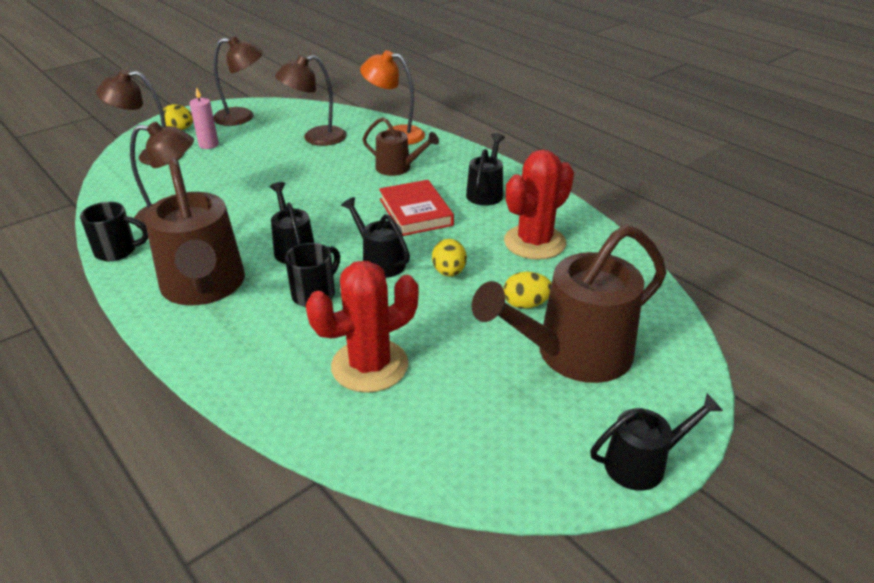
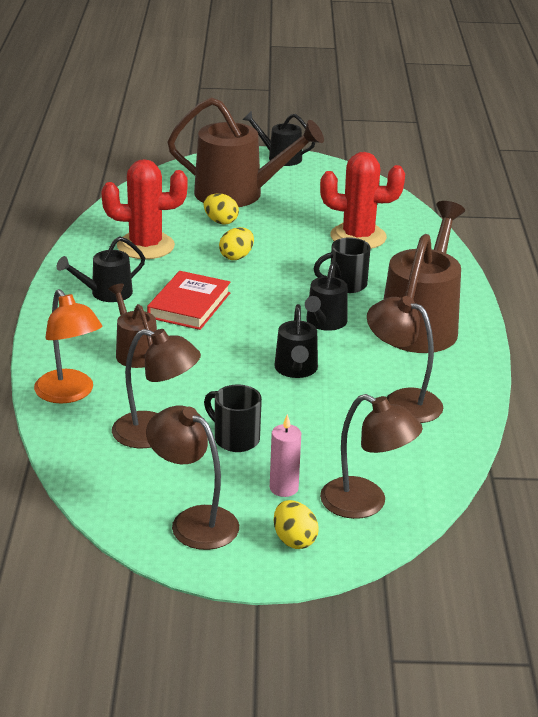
camera: 140 degrees left, 5 degrees down
black mug [80,202,148,261] -> black mug moved to [204,385,262,452]
black watering can [341,197,410,278] -> black watering can moved to [274,304,318,378]

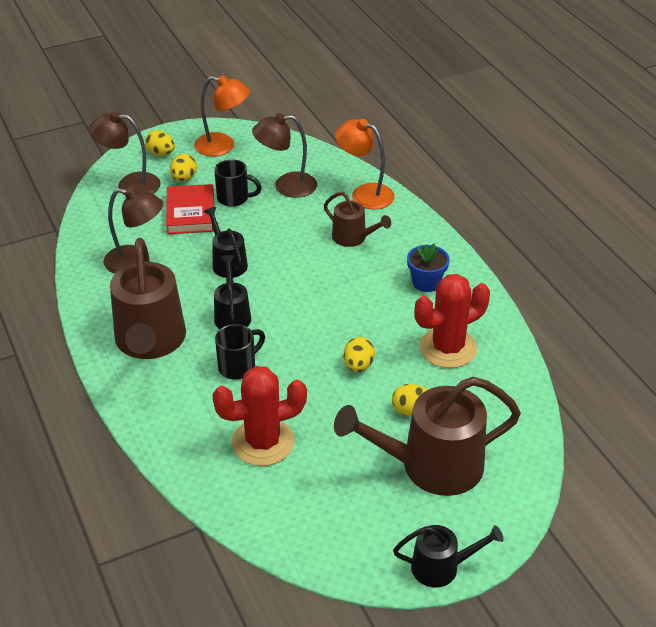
camera: 155 degrees right, 10 degrees up
black watering can [57,236,145,302] -> blue flower pot [407,243,450,292]
brown lamp [146,405,239,550] -> orange lamp [194,75,250,156]
red book [147,271,231,330] -> red book moved to [166,184,215,234]
pink candle [270,414,301,497] -> yellow egg [170,154,197,182]

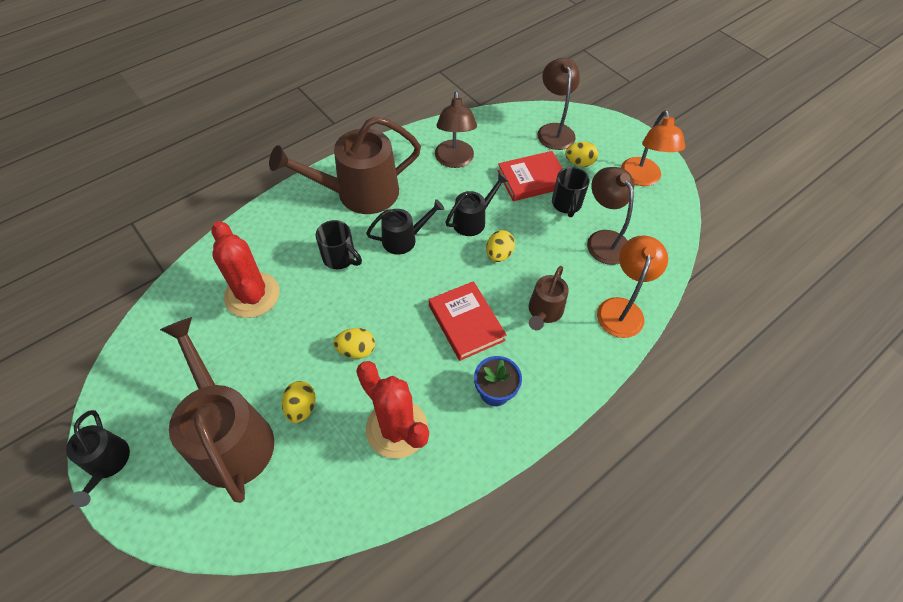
camera: 75 degrees right, 15 degrees up
yellow egg [145,130,175,156] -> yellow egg moved to [486,230,515,262]
none -> red book [429,281,507,361]

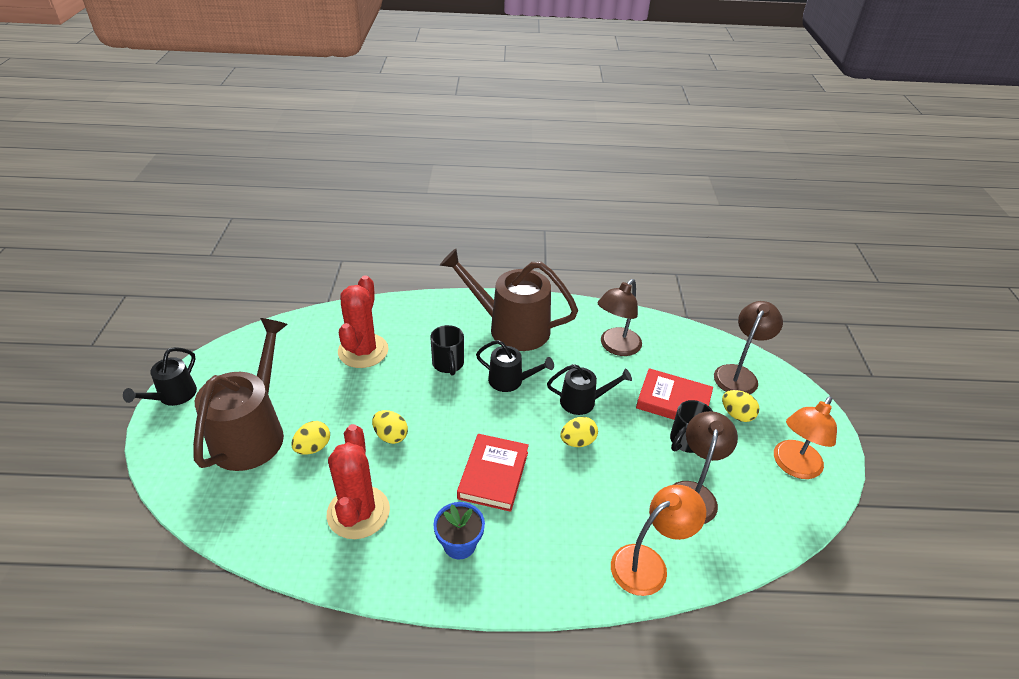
camera: 40 degrees right, 15 degrees down
brown watering can [529,266,569,330] -> none

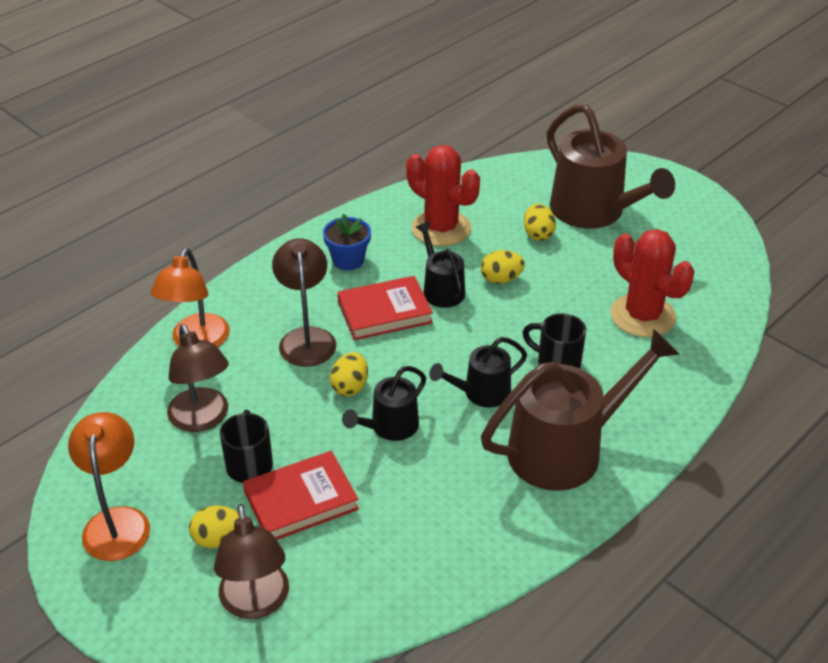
camera: 135 degrees right, 0 degrees up
black watering can [123,347,197,406] -> black watering can moved to [416,222,465,308]
red book [457,434,529,512] -> red book turned 75 degrees counterclockwise [338,276,433,340]
brown lamp [597,279,642,356] -> brown lamp moved to [272,238,336,367]

